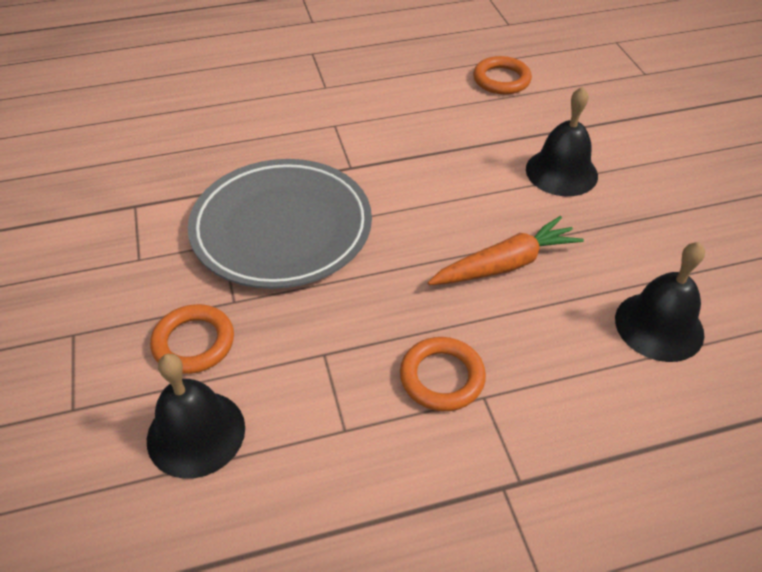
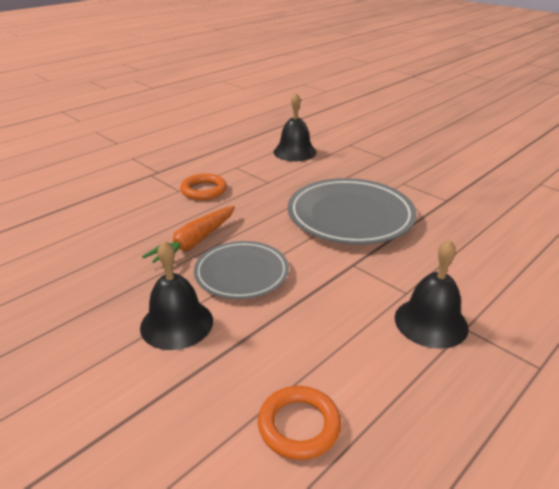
camera: 150 degrees right, 15 degrees down
orange ring [150,304,234,374] -> none
black bell [615,242,705,362] -> black bell moved to [395,239,469,349]
none -> grey plate [194,241,289,299]

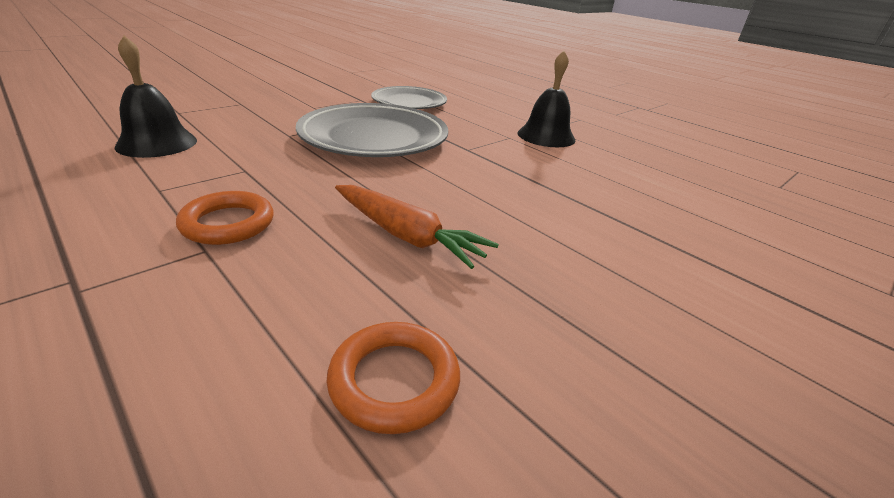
camera: 90 degrees left, 0 degrees up
black bell [140,241,213,350] -> none
grey plate [194,241,289,299] -> grey plate moved to [371,86,447,109]
orange ring [258,386,341,460] -> orange ring moved to [327,322,460,434]

